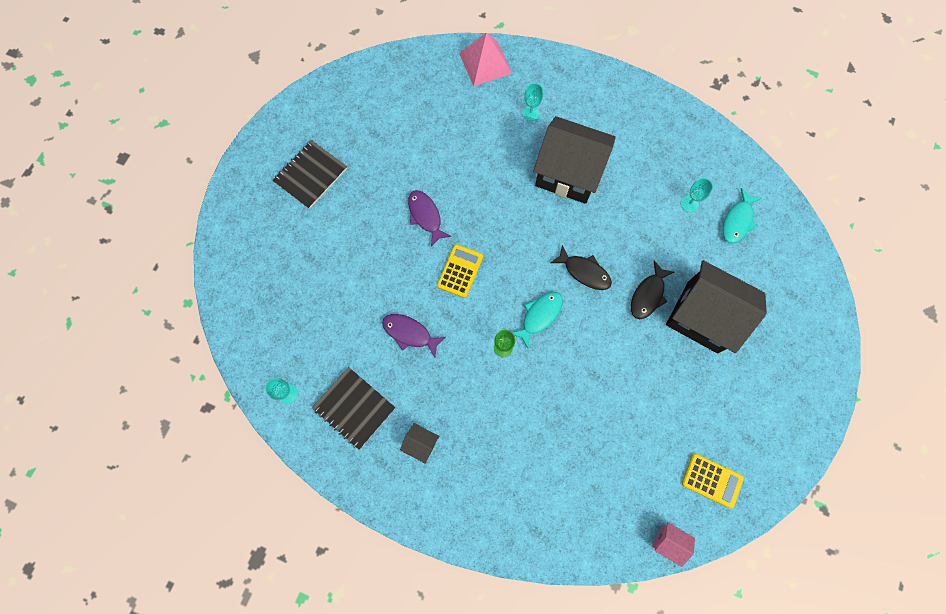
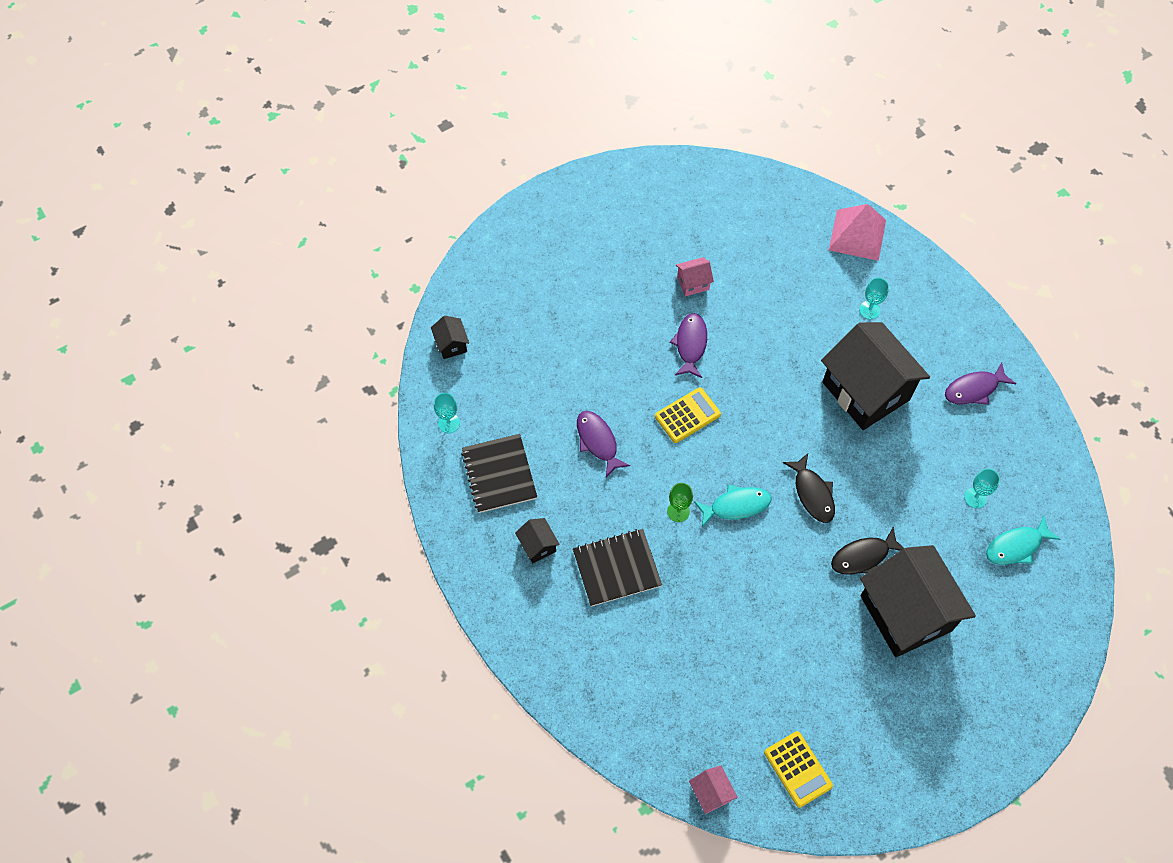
camera: 35 degrees right, 10 degrees down
black notebook [273,140,347,209] -> black notebook moved to [573,529,662,607]
none -> black house [431,316,469,359]
none -> pink house [676,257,714,296]
none -> purple fish [945,362,1016,404]

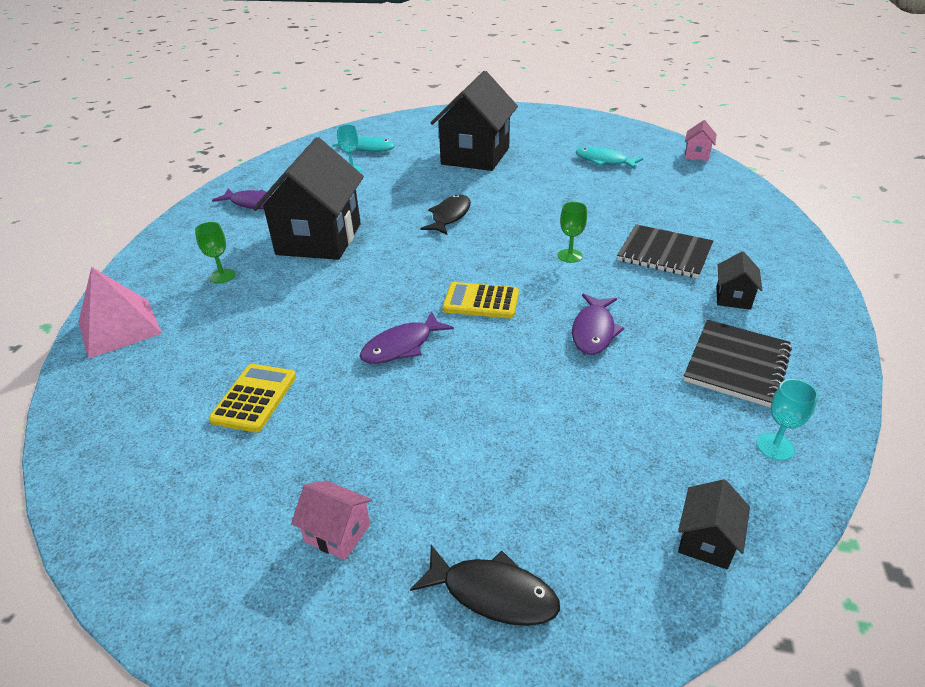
camera: 135 degrees left, 25 degrees down
pink house [676,257,714,296] -> pink house moved to [291,480,372,560]
turquoise fish [694,484,771,527] -> turquoise fish moved to [576,147,643,169]
yellow calculator [764,731,833,808] -> yellow calculator moved to [209,364,296,432]
black fish [831,527,904,575] -> black fish moved to [410,545,560,626]
turquoise goblet [859,278,889,319] -> green goblet [195,222,236,283]

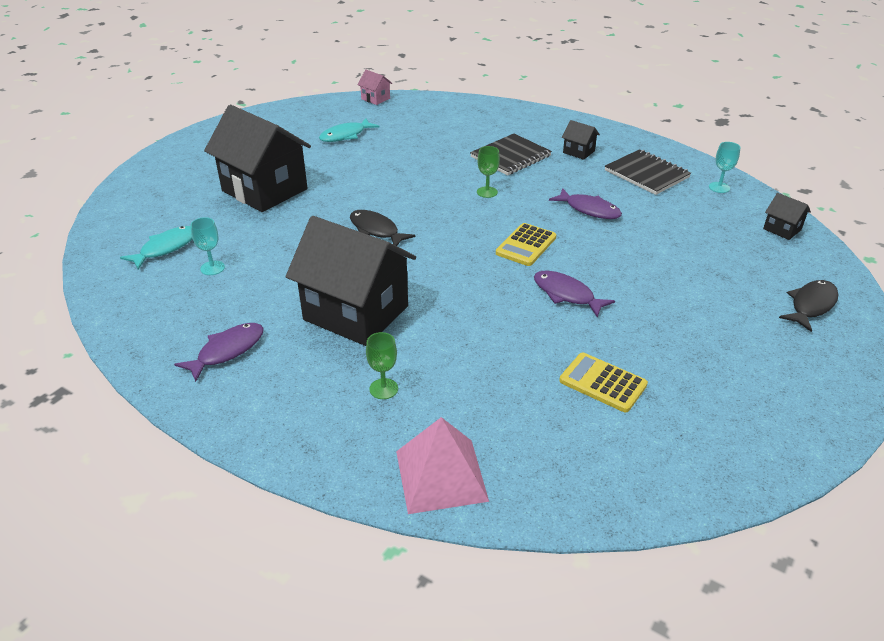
camera: 70 degrees left, 0 degrees up
pink house [291,480,372,560] -> none
purple fish [360,311,454,364] -> purple fish turned 150 degrees clockwise [534,270,615,317]

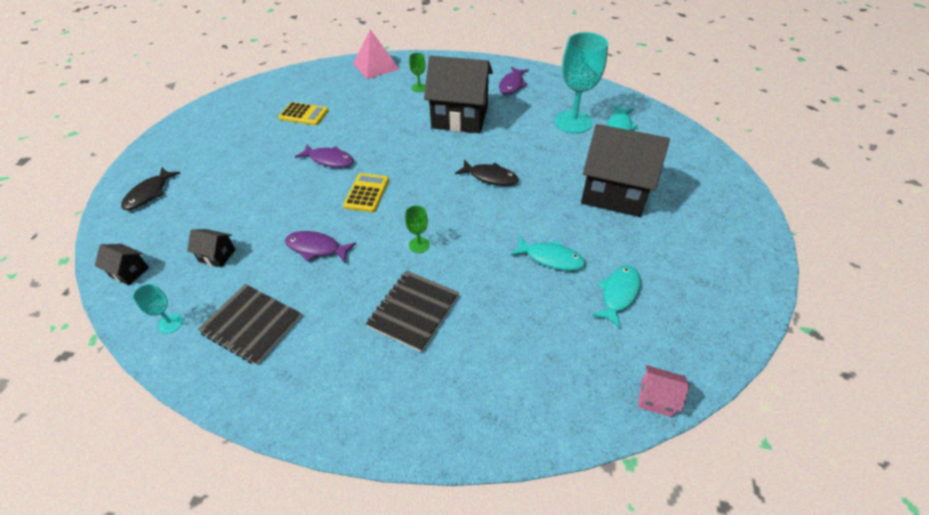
camera: 160 degrees right, 10 degrees up
turquoise goblet [191,217,225,275] -> turquoise goblet [554,32,608,134], size x2.30
black house [562,120,600,160] -> black house moved to [187,229,236,267]
none -> turquoise fish [510,236,585,271]

